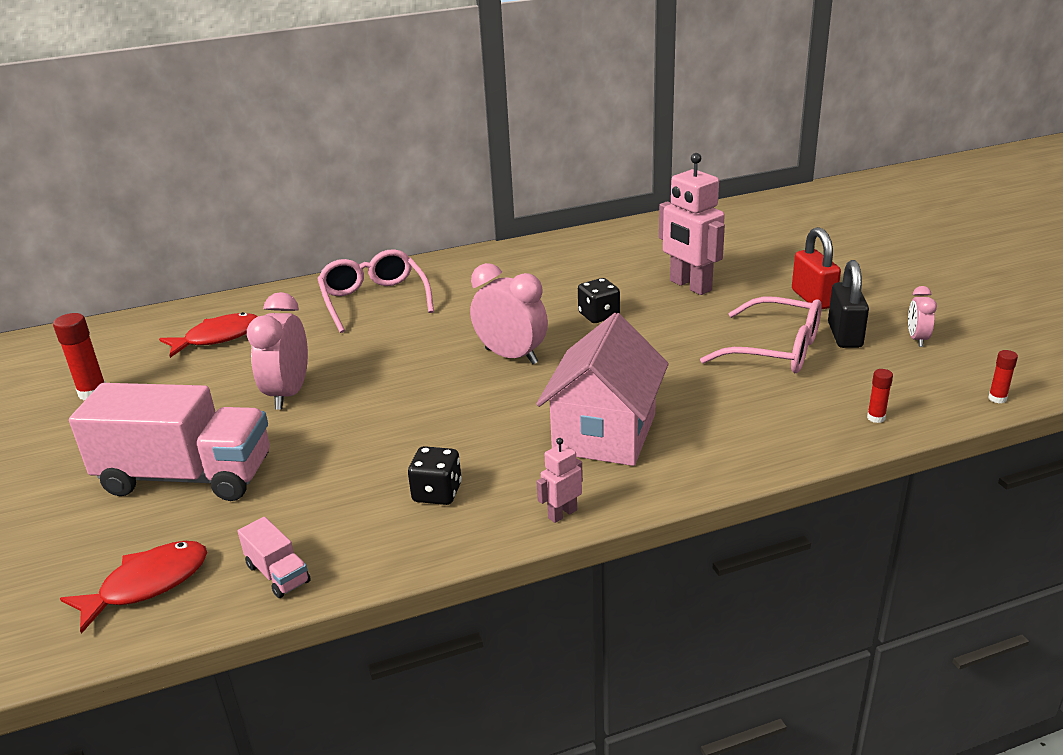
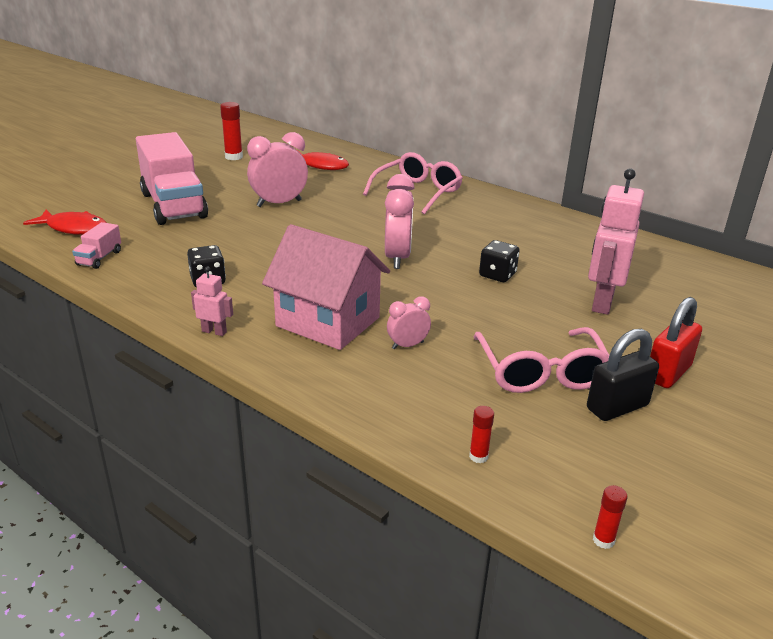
camera: 55 degrees right, 0 degrees up
pink house [536,313,669,466] -> pink house turned 45 degrees clockwise [262,224,390,350]
pink clock [908,286,937,347] -> pink clock moved to [387,296,431,350]

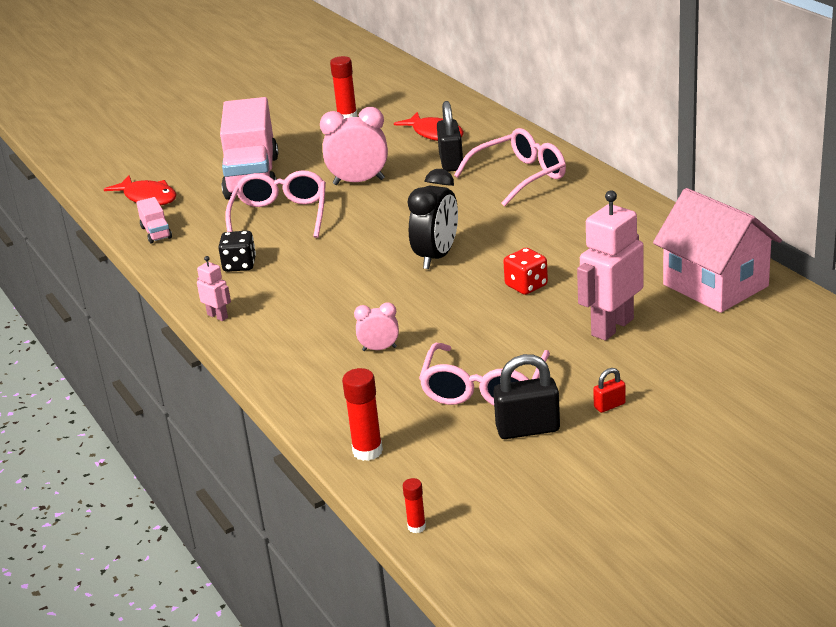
camera: 25 degrees right, 0 degrees up
pink truck [72,222,121,269] -> pink truck turned 60 degrees counterclockwise [136,197,172,244]
pink house [262,224,390,350] -> pink house moved to [653,188,782,313]
pink clock [385,174,415,269] -> black clock [408,169,458,269]
red glue stick [469,406,494,463] -> red glue stick [342,368,383,461], size x1.77
black dice [479,240,520,282] -> red dice [503,248,548,295]
red padlock [650,297,702,388] -> red padlock [593,368,626,413], size x0.51
none -> pink glasses [225,170,326,238]
none -> black padlock [437,101,463,172]

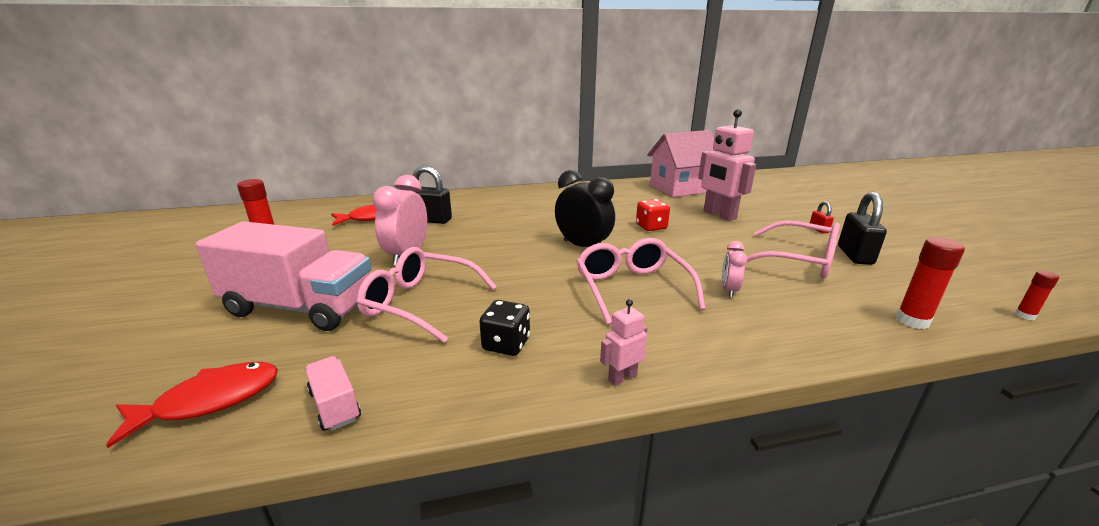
camera: 75 degrees left, 5 degrees down
pink truck [136,197,172,244] -> pink truck turned 120 degrees counterclockwise [305,356,361,431]
pink glasses [454,128,566,206] -> pink glasses moved to [576,238,705,325]

